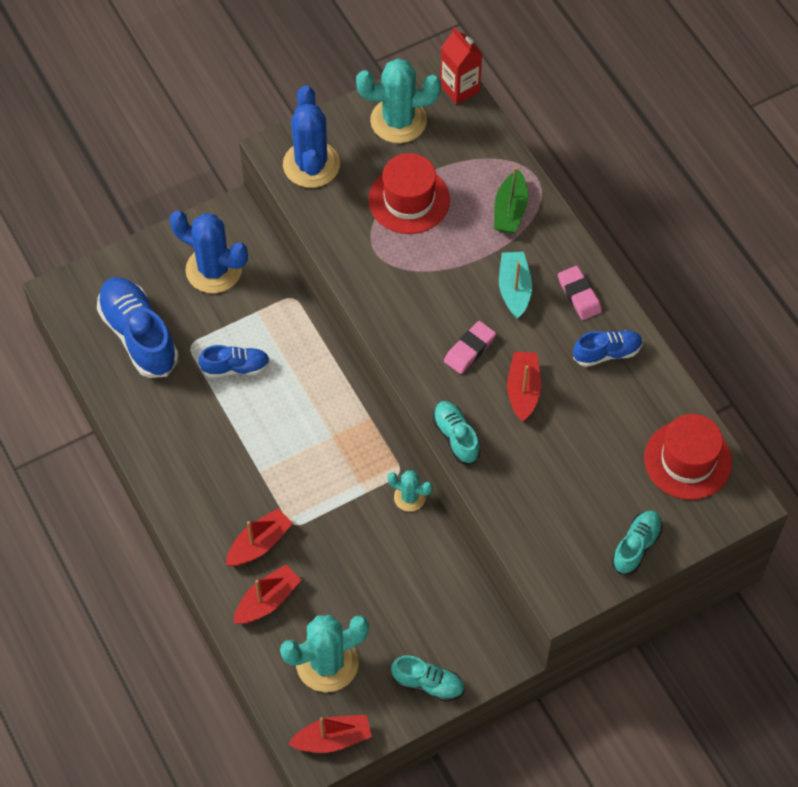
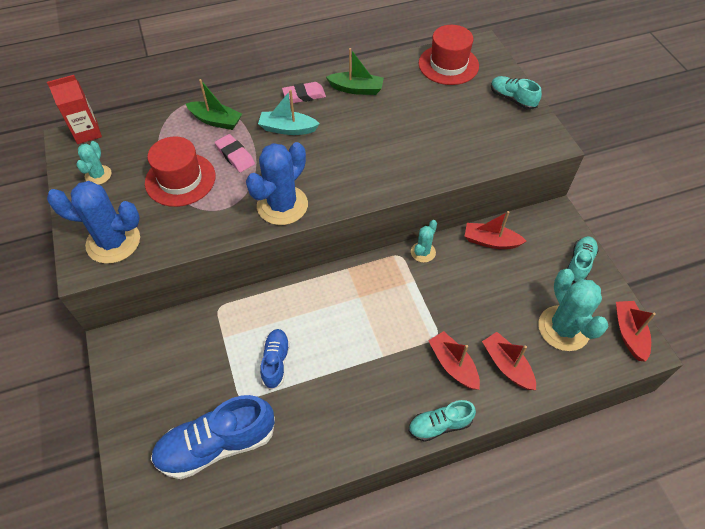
camera: 80 degrees left, 5 degrees down
blue cactus [169,211,248,293] -> blue cactus moved to [246,142,308,225]
turquoise cactus [356,58,441,143] -> turquoise cactus [76,141,112,185], size x0.53
turquoise shoe [433,401,480,464] -> turquoise shoe moved to [408,400,476,442]
pink eraser [444,321,496,374] -> pink eraser moved to [215,134,255,172]
red boat [507,352,541,422] -> red boat moved to [465,211,526,249]
blue shoe [573,330,643,367] -> green boat [326,48,384,95]

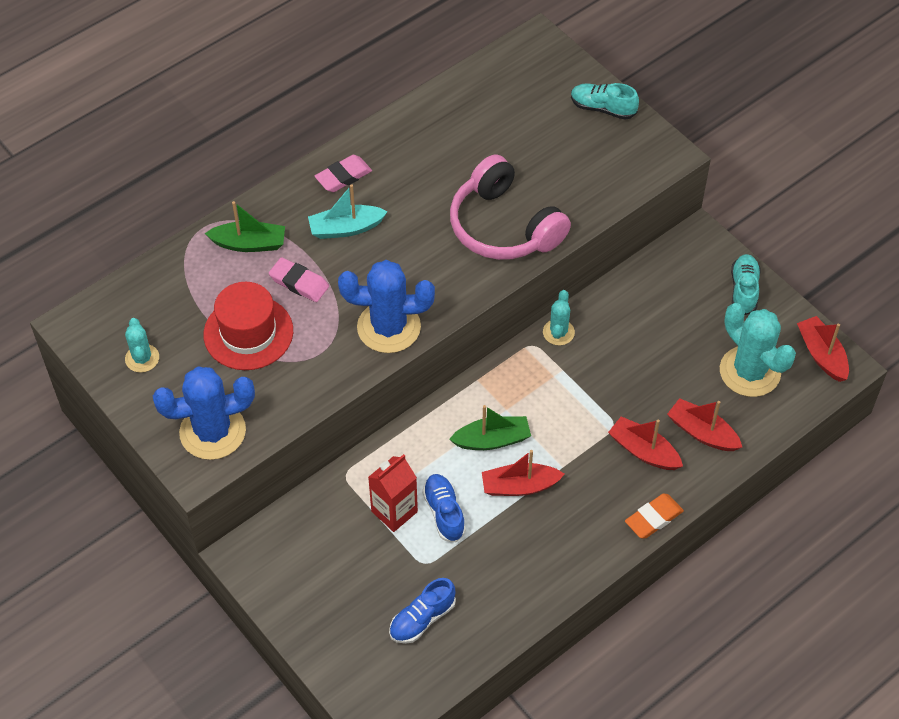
camera: 20 degrees left, 0 degrees up
red carton [47,75,102,144] -> red carton moved to [368,454,418,532]
blue shoe [151,395,275,479] -> blue shoe [389,578,456,644], size x0.56
blue cactus [246,142,308,225] -> blue cactus turned 75 degrees clockwise [338,260,435,353]
green boat [326,48,384,95] -> green boat moved to [449,405,531,450]
turquoise shoe [408,400,476,442] -> orange eraser [625,493,684,539]
red hat [419,25,479,85] -> none
red boat [465,211,526,249] -> red boat moved to [482,450,565,496]
none -> pink headphones [450,155,571,260]

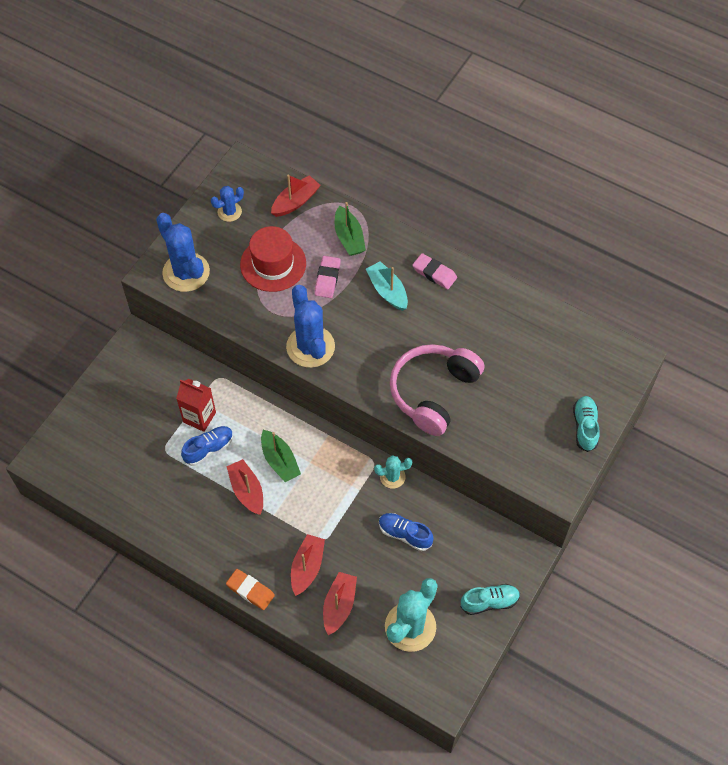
camera: 70 degrees right, 5 degrees up
turquoise cactus [125,318,159,373] -> blue cactus [211,186,244,222]
blue shoe [389,578,456,644] -> blue shoe moved to [379,513,434,551]
red boat [797,316,849,382] -> red boat moved to [271,175,321,217]

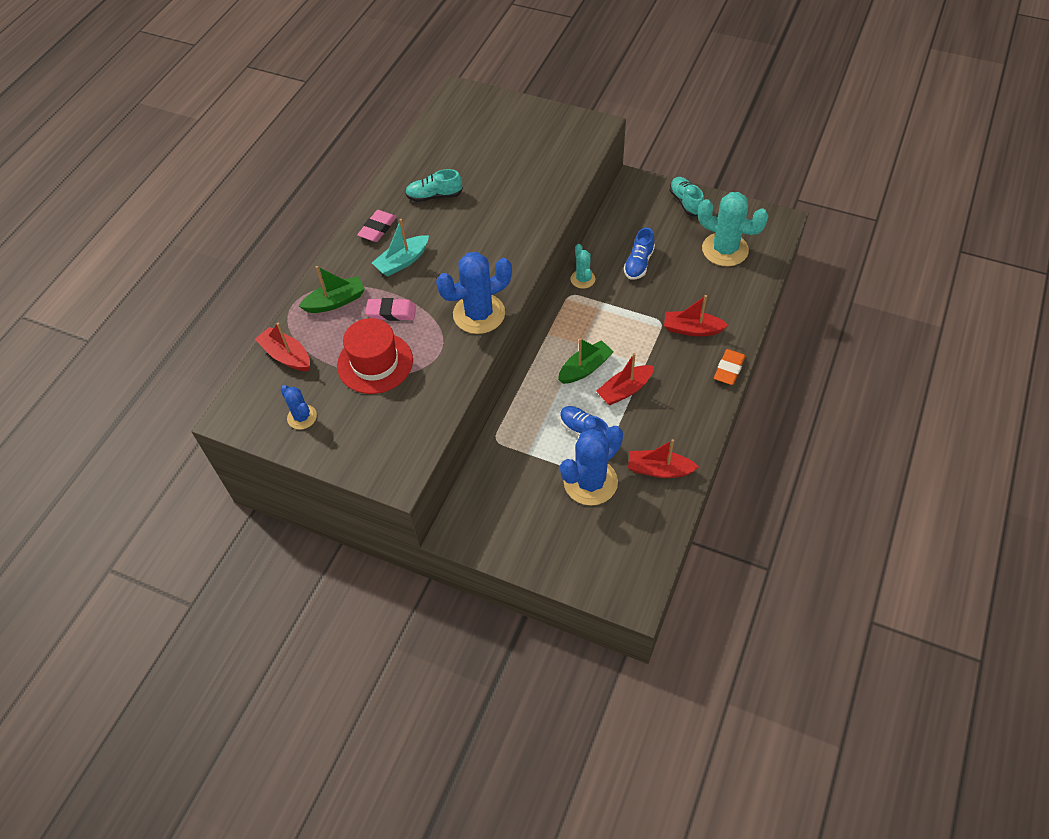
camera: 95 degrees left, 5 degrees down
blue cactus [156,213,210,292] -> blue cactus moved to [560,426,623,505]
red carton [176,379,216,432] -> none
red boat [323,572,357,636] -> red boat moved to [628,439,699,478]
pink headphones [390,344,484,436] -> none
turquoise shoe [573,396,600,452] -> turquoise shoe moved to [405,169,463,202]

